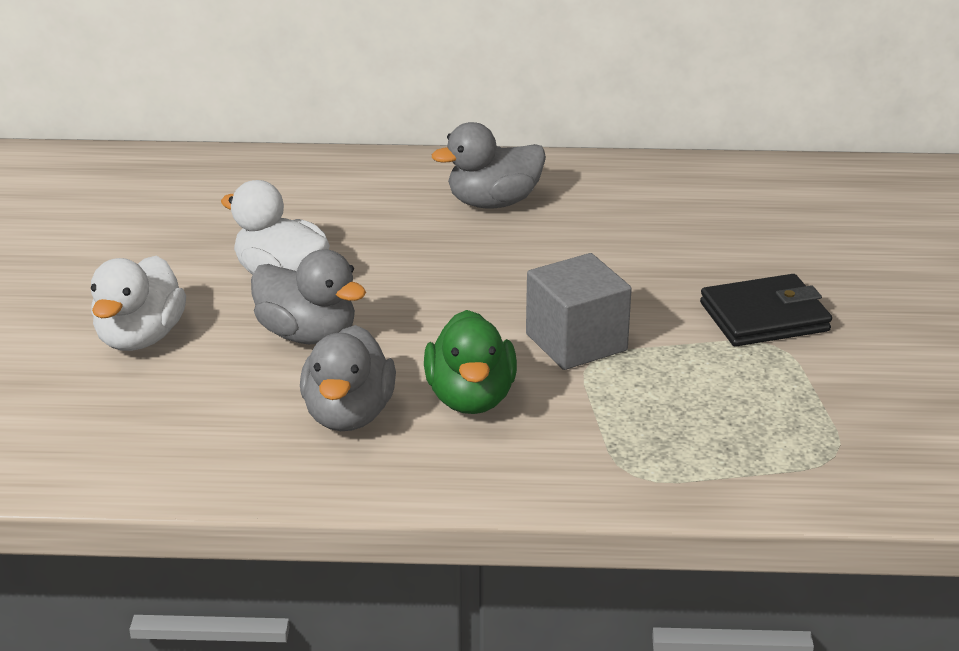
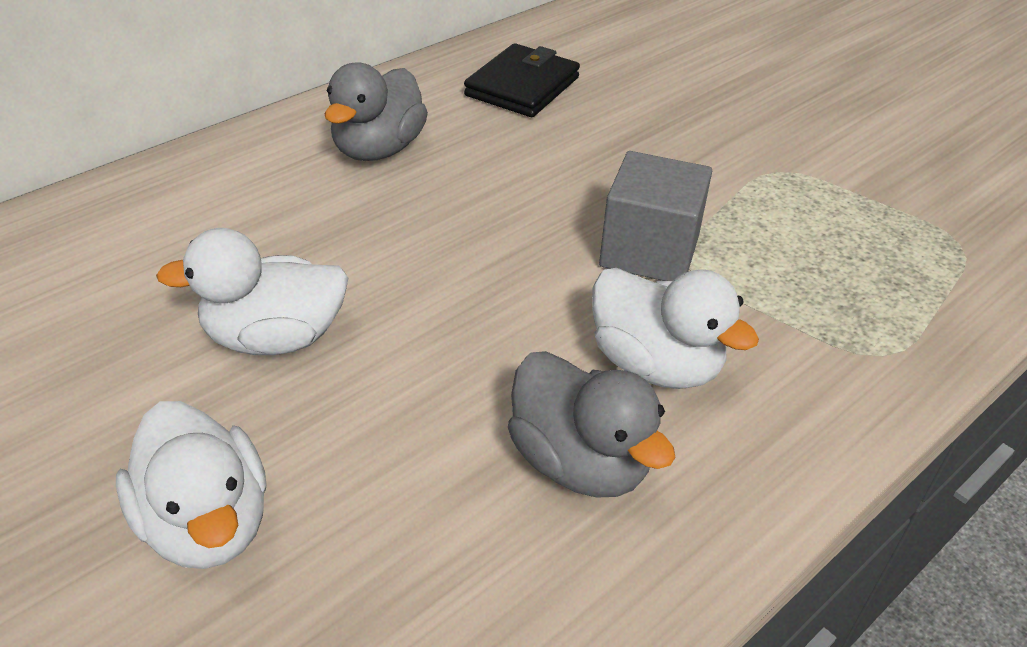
camera: 45 degrees left, 10 degrees up
grey duck [251,249,366,344] -> none
green duck [424,310,517,414] -> white duck [592,268,759,389]
black wallet [700,274,832,347] -> black wallet moved to [464,43,580,117]

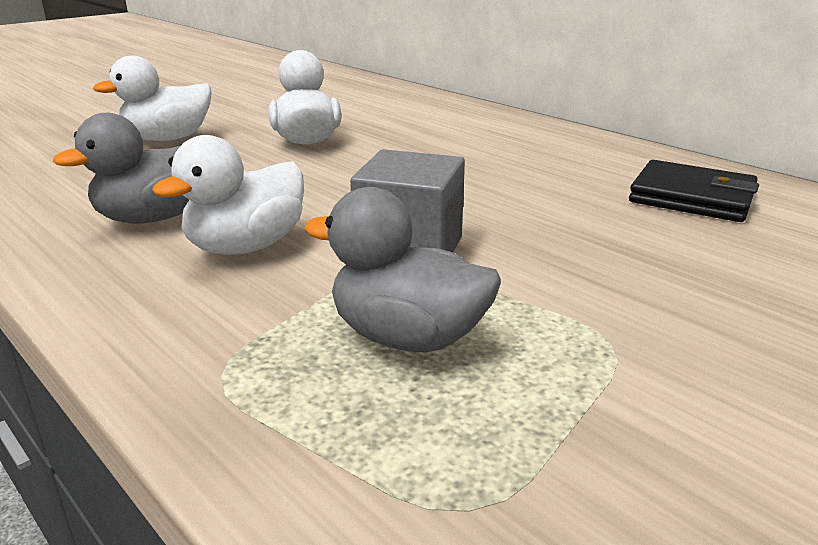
camera: 90 degrees right, 15 degrees down
grey duck [325,63,428,161] -> grey duck moved to [304,187,501,352]

